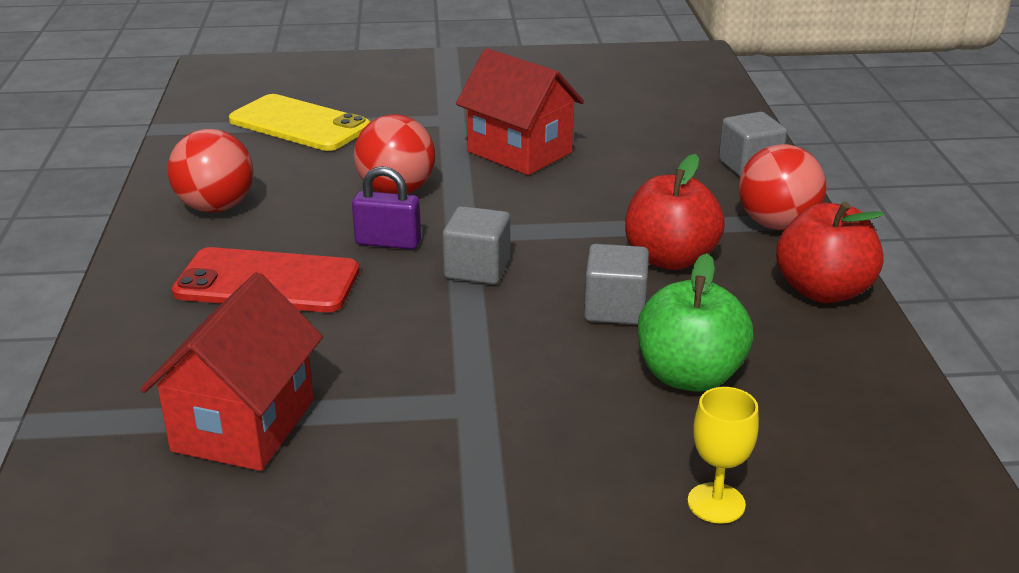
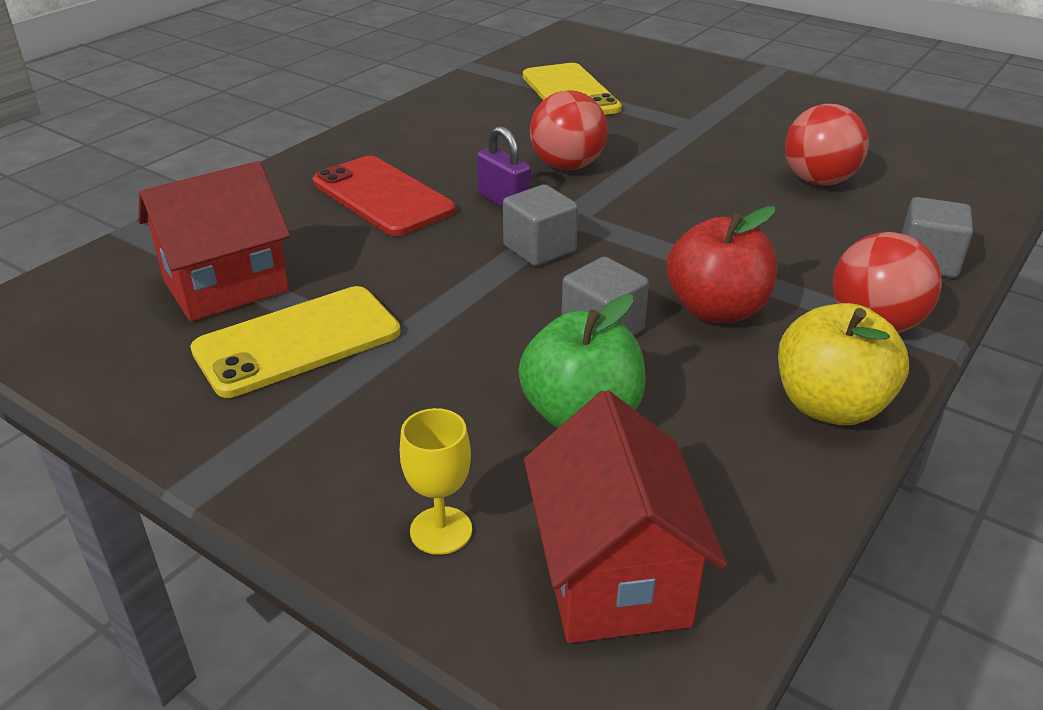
camera: 40 degrees right, 5 degrees up
red ball [168,129,254,212] -> red ball moved to [785,104,869,186]
red house [456,48,584,175] -> red house moved to [524,390,727,643]
red apple [776,202,884,303] -> yellow apple [778,303,909,425]
none -> yellow phone [190,286,401,398]

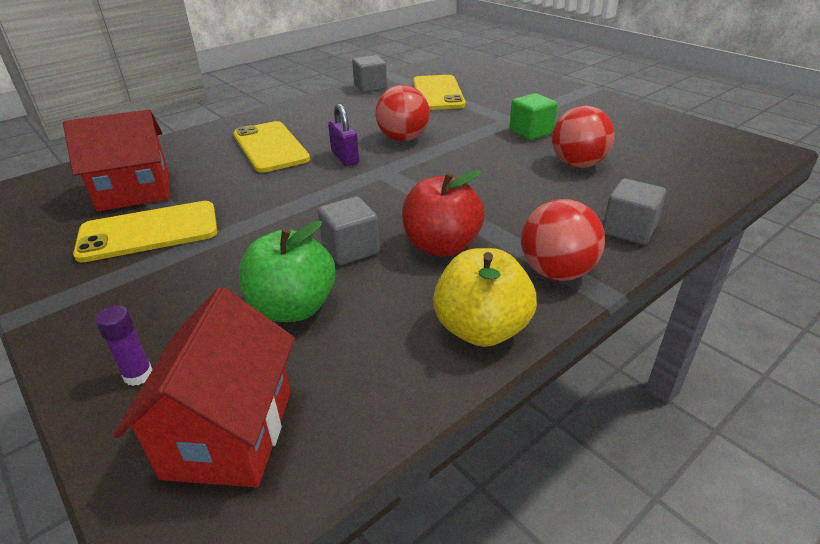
camera: 15 degrees right, 0 degrees up
red phone [313,156,456,236] -> yellow phone [233,121,310,173]
yellow goblet [400,408,472,555] -> purple glue stick [95,306,152,386]
grey cube [503,185,578,266] -> grey cube moved to [352,55,387,93]
none -> green cube [509,93,558,140]

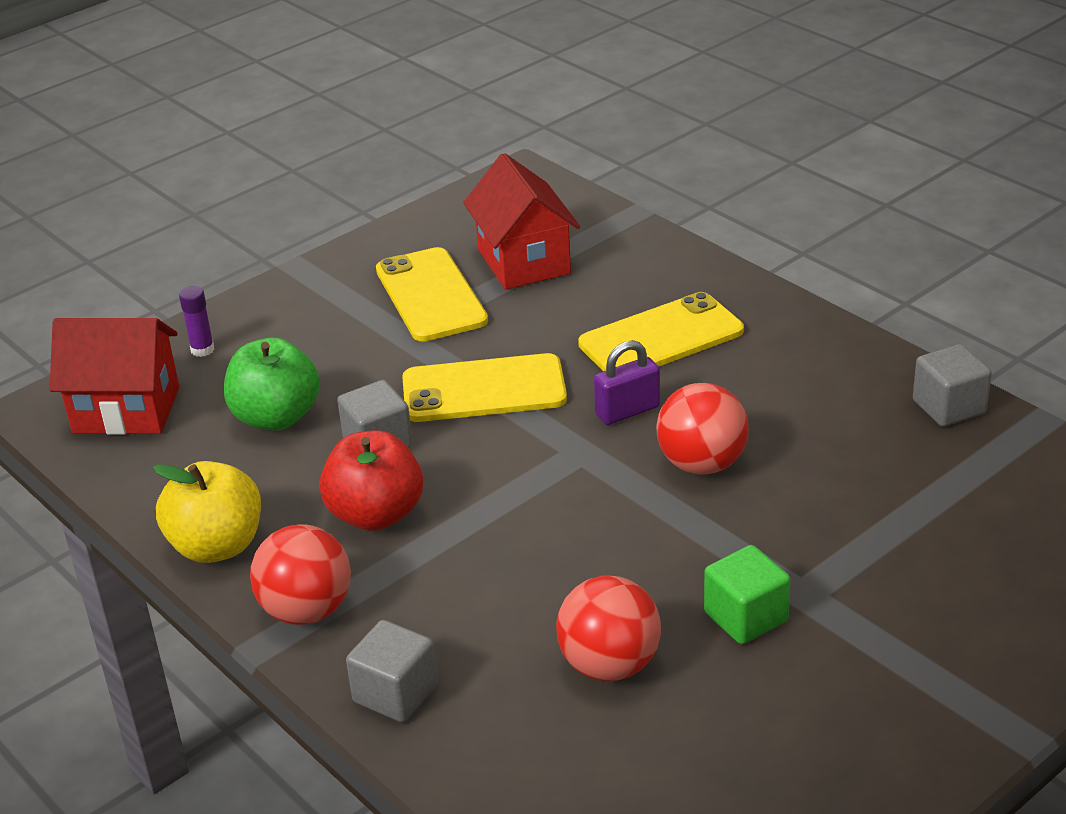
camera: 90 degrees right, 0 degrees up
yellow phone [413,75,466,110] -> yellow phone moved to [402,353,567,422]

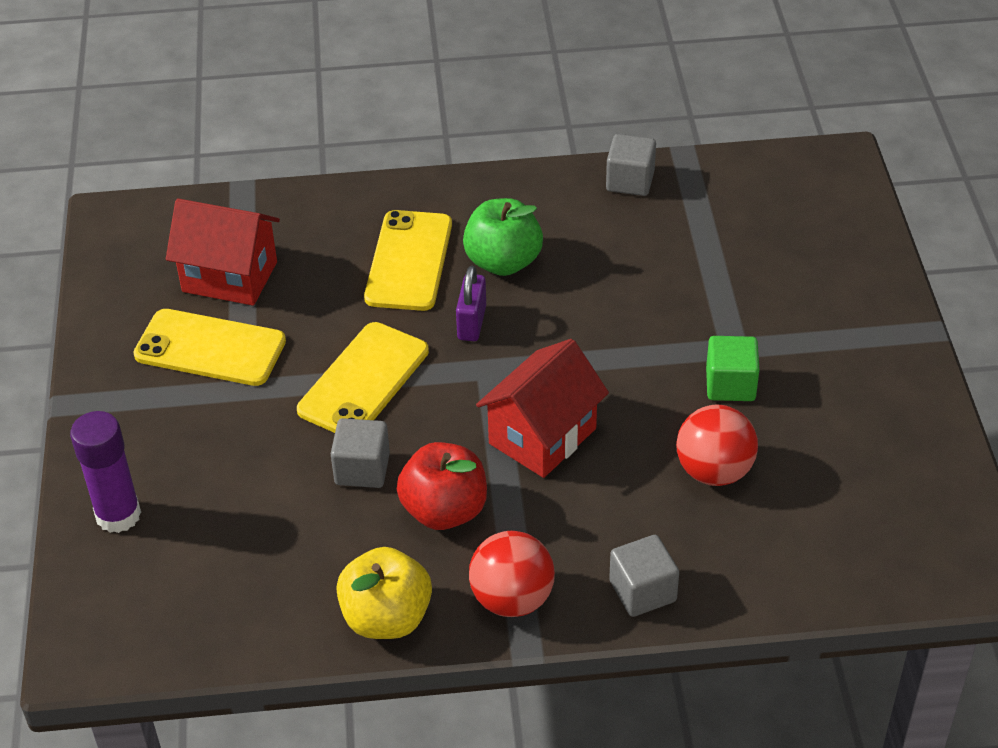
camera: 55 degrees left, 10 degrees up
red house [50,318,179,435] -> red house moved to [476,339,609,478]
purple glue stick [179,286,214,357] -> purple glue stick [70,411,141,533], size x1.92
green apple [224,337,320,431] -> green apple moved to [463,198,543,276]
red ball [656,383,749,475] -> none

